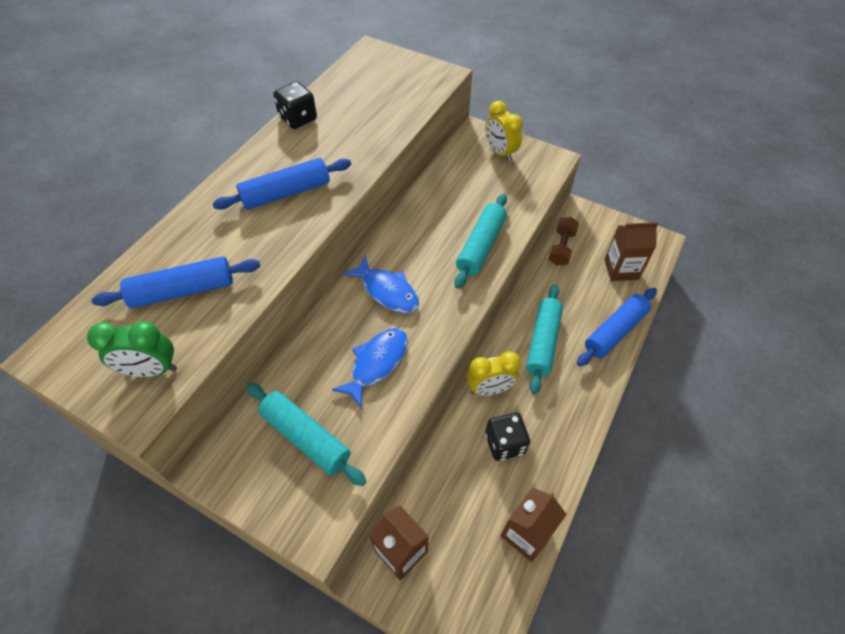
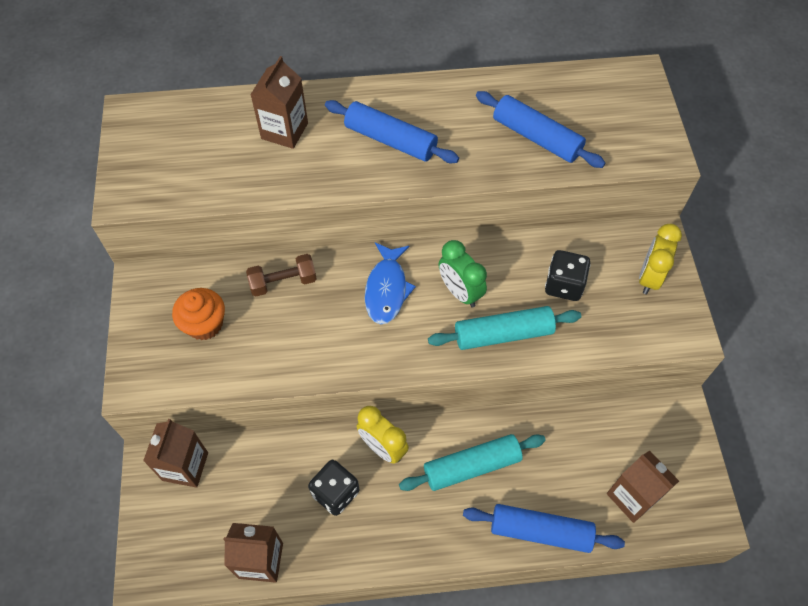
camera: 55 degrees right, 5 degrees up
green clock [87,321,177,377] -> green clock moved to [439,240,487,307]
blue rolling pin [91,256,260,308] -> blue rolling pin moved to [476,91,605,168]
turquoise rolling pin [246,383,367,486] -> orange cupcake [172,288,225,340]
black dice [273,81,317,129] -> black dice moved to [545,250,590,301]
blue fish [332,328,408,408] -> none
brown dumbbell [549,217,579,266] -> brown dumbbell moved to [246,254,317,297]
none -> brown carton [250,56,308,149]

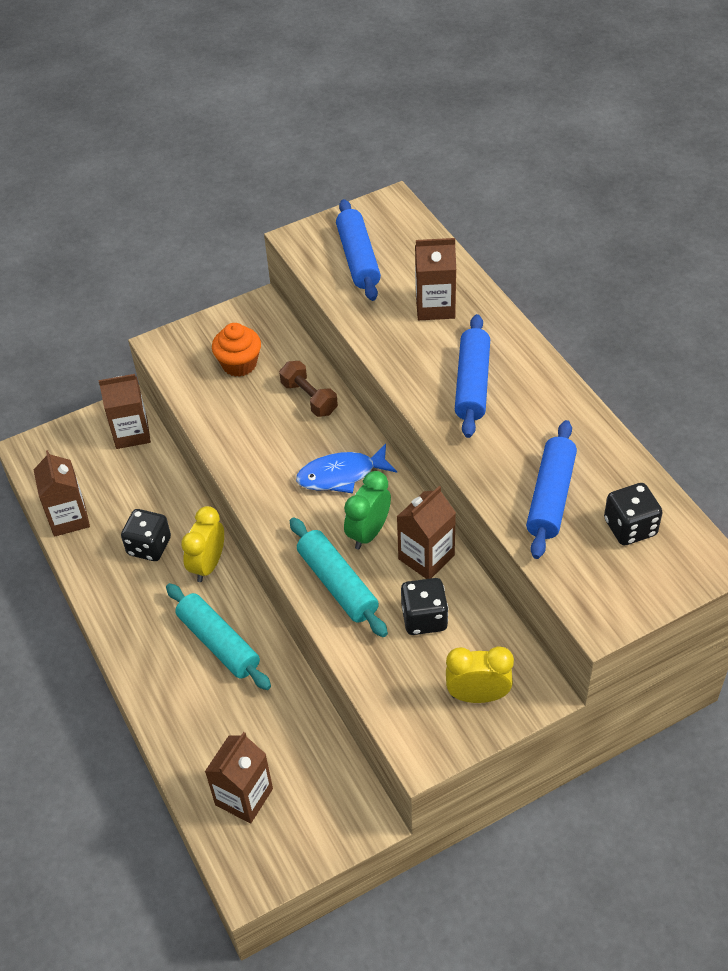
camera: 70 degrees right, 10 degrees down
blue rolling pin [463,504,625,553] -> blue rolling pin moved to [336,199,381,301]
none -> brown carton [397,486,456,579]
none -> black dice [604,483,663,545]

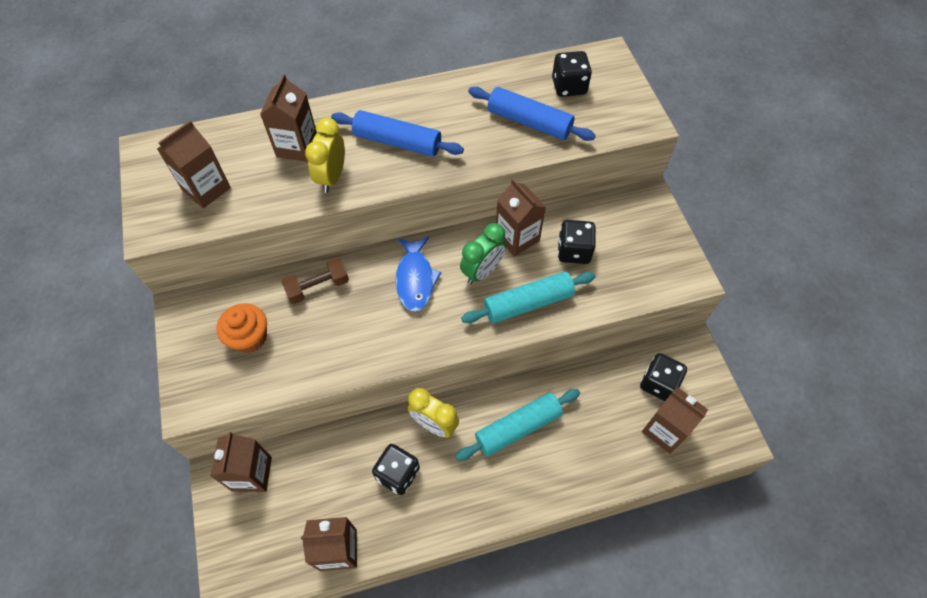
camera: 80 degrees left, 10 degrees up
blue rolling pin [336,199,381,301] -> brown carton [157,120,231,208]
green clock [344,471,391,550] -> green clock turned 90 degrees counterclockwise [460,223,506,284]
yellow clock [446,646,514,703] -> yellow clock moved to [305,118,345,193]
none -> black dice [640,353,687,401]

